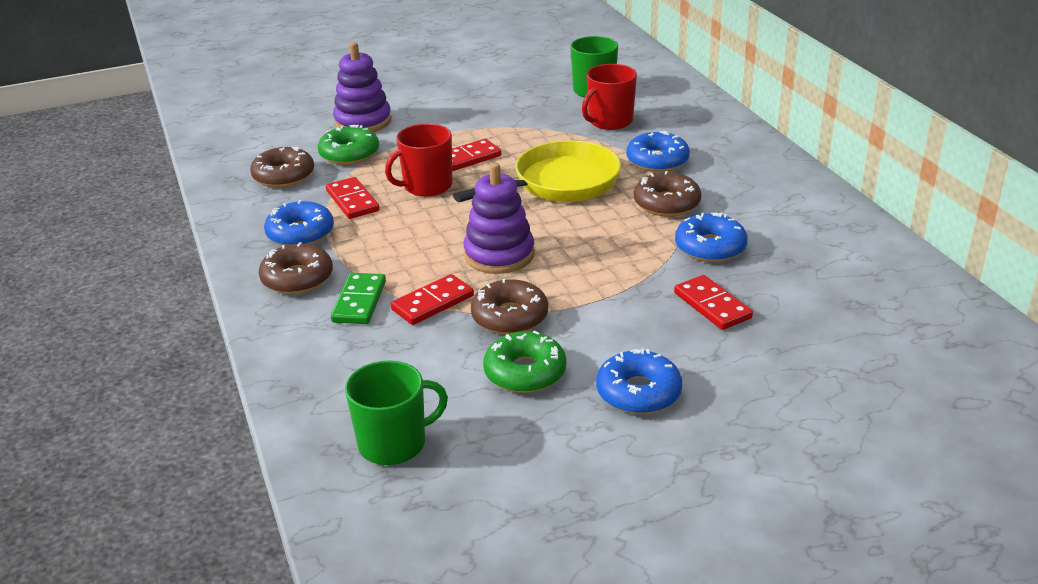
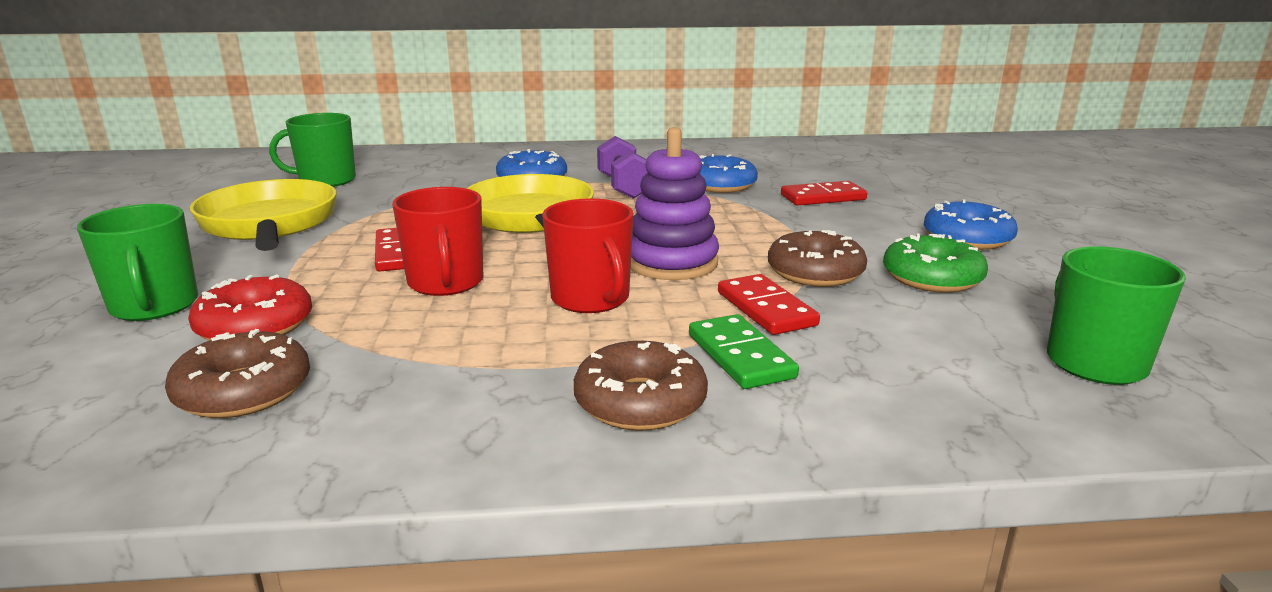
camera: 75 degrees left, 10 degrees down
blue donut [264,200,334,246] -> none
green donut [318,125,379,165] -> red donut [188,274,312,341]
red domino [326,177,379,219] -> none
green domino [331,273,386,324] -> green domino turned 45 degrees clockwise [689,314,799,389]
purple stacking toy [333,42,392,132] -> green mug [77,204,198,321]
red mug [582,64,637,130] -> red mug moved to [542,198,634,313]
brown donut [634,171,701,217] -> purple dumbbell [597,136,648,199]
none -> yellow pan [190,179,336,251]

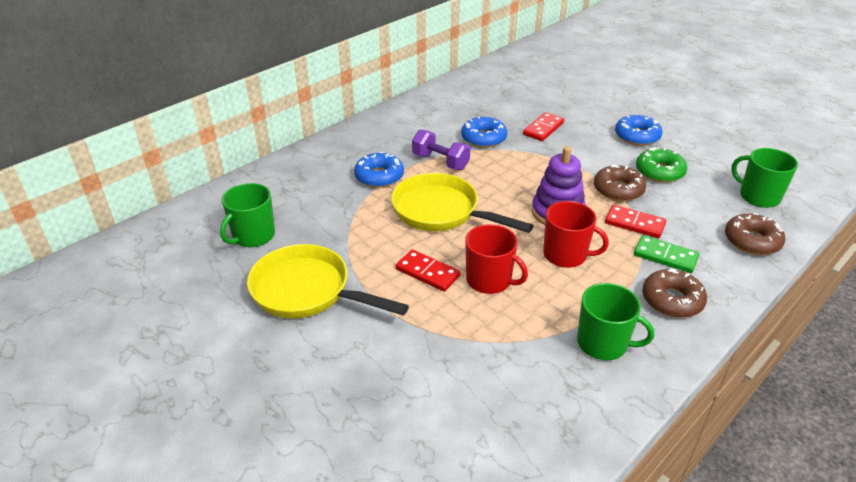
camera: 40 degrees left, 15 degrees up
green mug [77,204,198,321] -> green mug moved to [577,283,654,360]
brown donut [165,329,310,418] -> brown donut moved to [725,213,785,255]
red donut [188,274,312,341] -> none

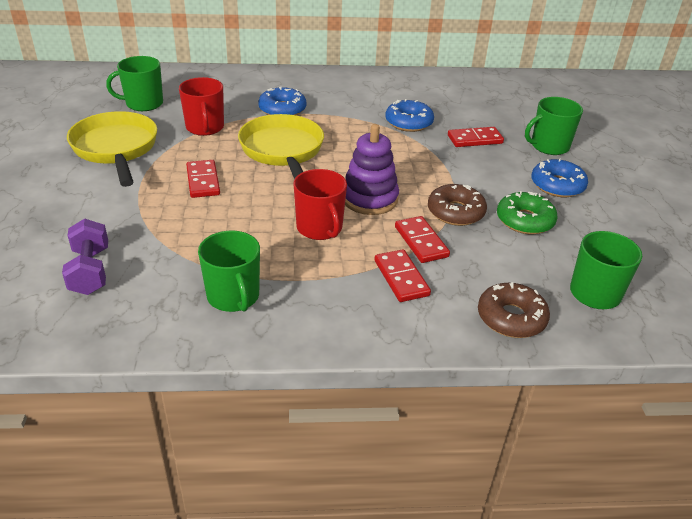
camera: 40 degrees right, 0 degrees up
purple dumbbell [412,129,470,170] -> purple dumbbell moved to [62,219,108,295]
red mug [465,224,528,294] -> red mug moved to [179,77,224,136]
green domino [634,235,699,273] -> red domino [374,249,431,302]
brown donut [642,268,707,318] -> none
none -> green mug [525,97,583,155]

